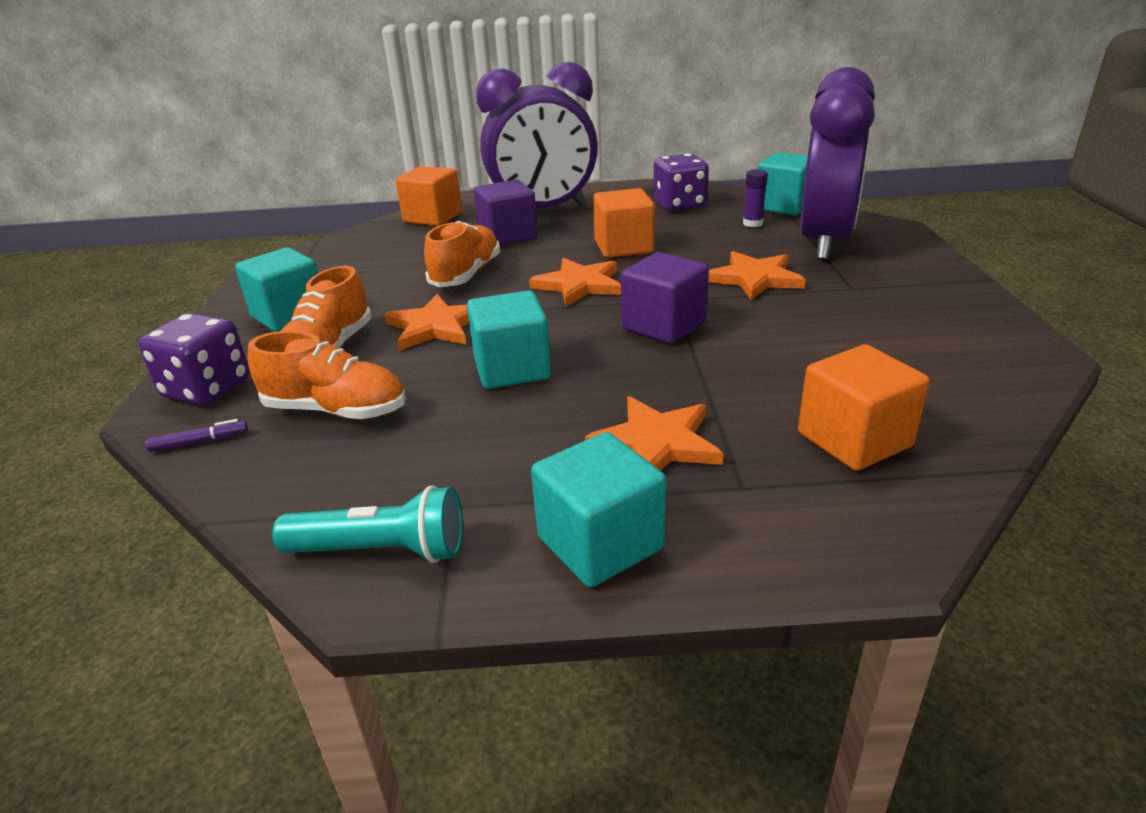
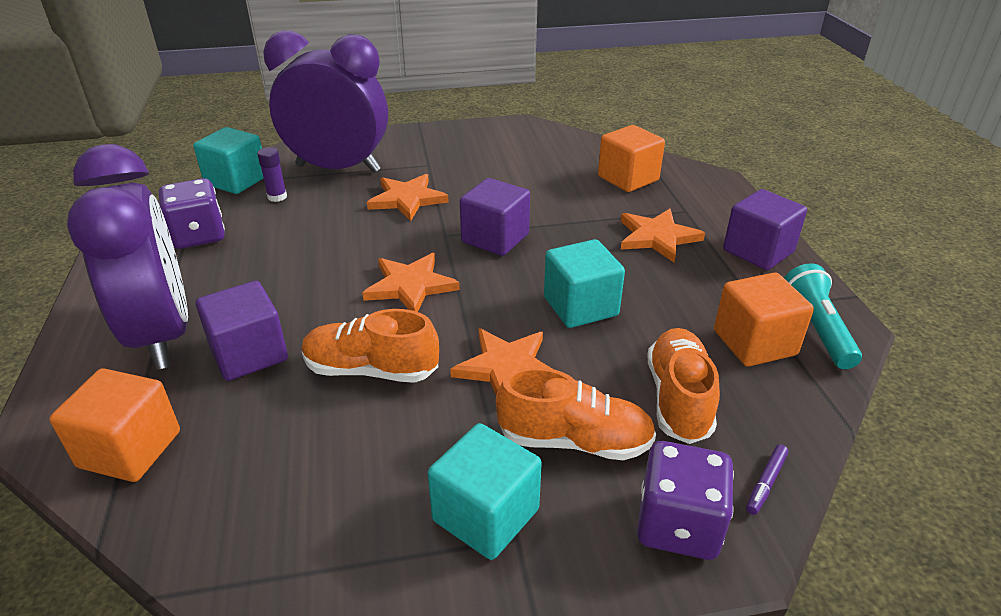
camera: 100 degrees left, 5 degrees up
purple marker [146,419,248,452] -> purple marker turned 120 degrees counterclockwise [746,444,789,515]
turquoise cube [531,432,666,587] -> purple cube [723,189,807,270]
orange cube [593,188,655,258] -> orange cube moved to [714,272,814,366]

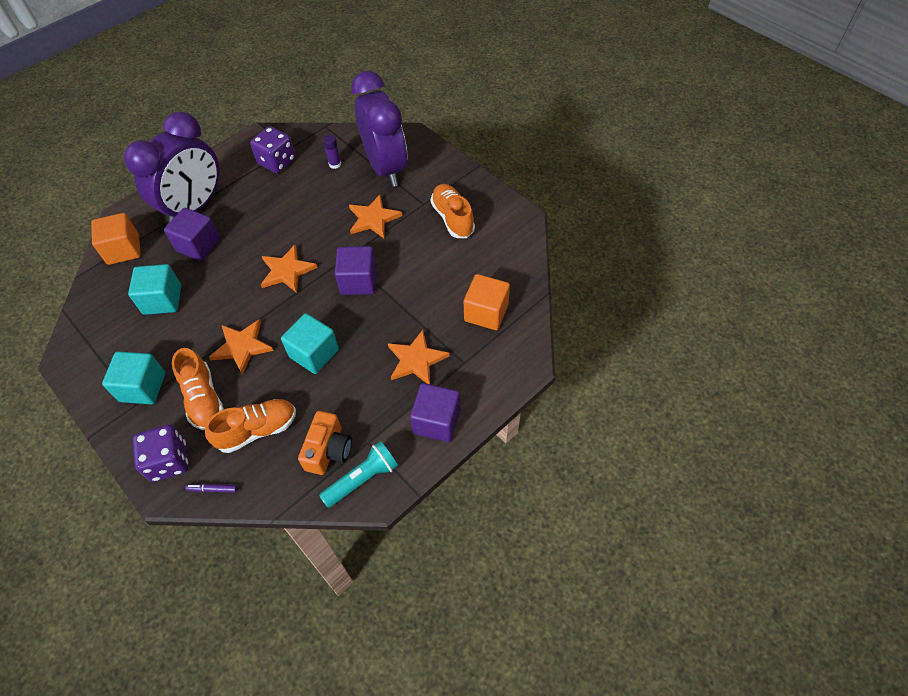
camera: 60 degrees right, 20 degrees up
turquoise cube [193,127,264,194] -> turquoise cube moved to [128,264,181,315]
orange shoe [302,309,439,383] -> orange shoe moved to [431,184,475,238]
orange cube [714,272,814,366] -> orange camera [298,411,352,475]

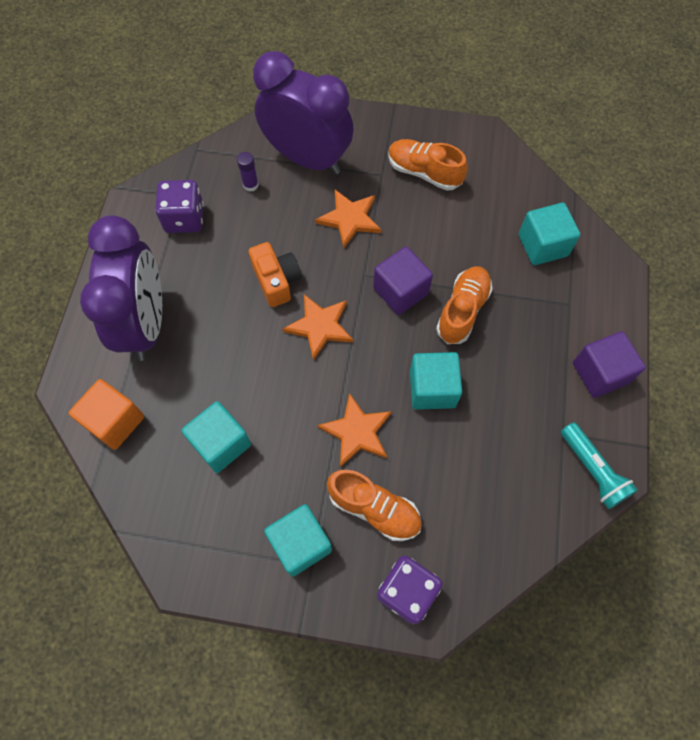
camera: 40 degrees left, 10 degrees up
purple cube [164,208,220,261] -> none
purple marker [185,484,238,493] -> none
orange shoe [205,399,296,453] -> orange shoe moved to [436,266,493,344]
orange camera [298,411,352,475] -> orange camera moved to [249,242,301,307]
turquoise flashlight [319,441,398,508] -> turquoise flashlight turned 135 degrees clockwise [561,422,638,509]
orange star [388,330,450,384] -> none
orange cube [464,274,510,330] -> turquoise cube [519,203,580,265]

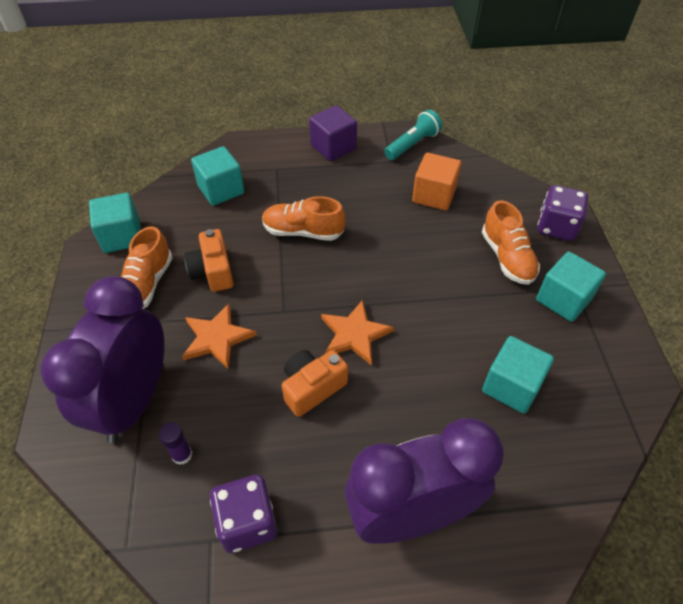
camera: 105 degrees left, 15 degrees down
orange cube [69,379,144,450] -> orange cube moved to [412,153,461,210]
orange star [317,393,392,467] -> none
orange shoe [327,470,422,541] -> orange shoe turned 150 degrees clockwise [482,201,540,285]
purple cube [373,247,433,315] -> none
turquoise cube [410,352,462,410] -> turquoise cube moved to [89,193,141,253]
none -> orange camera [184,229,234,292]

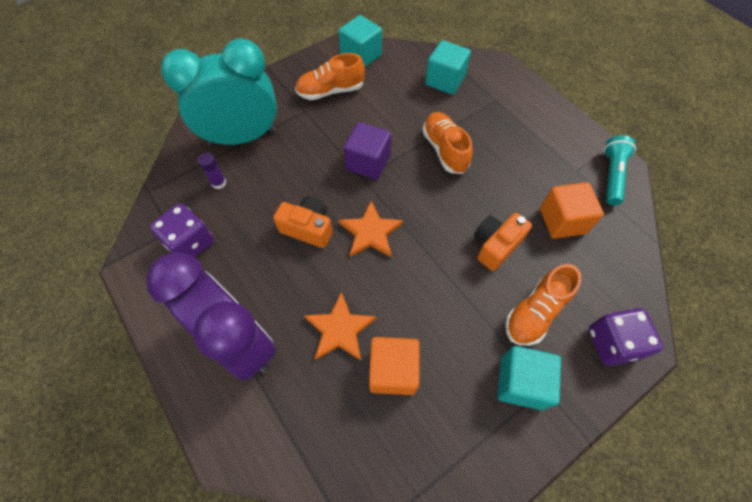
camera: 60 degrees right, 10 degrees up
purple clock [41,276,164,443] -> turquoise clock [161,38,277,146]
orange star [182,304,256,370] -> orange star moved to [304,291,376,360]
orange camera [184,229,234,292] -> orange camera moved to [474,213,532,271]
purple cube [309,105,357,161] -> purple cube moved to [344,122,391,180]
turquoise flashlight [384,110,442,160] -> turquoise flashlight turned 90 degrees counterclockwise [604,135,636,205]
turquoise cube [482,336,554,413] -> orange cube [369,337,420,395]

